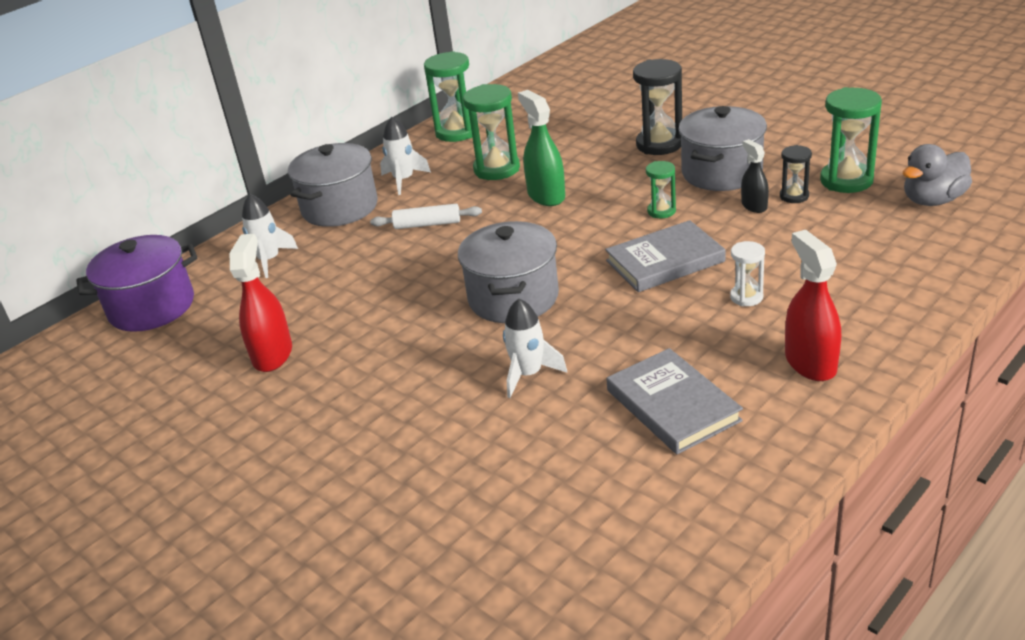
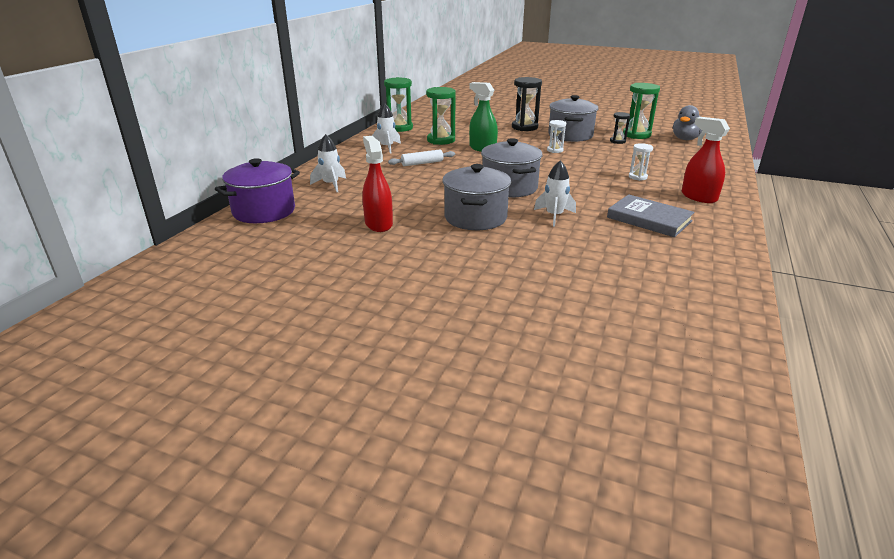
camera: 25 degrees left, 5 degrees down
grey pot [288,143,378,227] -> grey pot moved to [442,164,511,230]
grey book [605,220,725,292] -> none
green hourglass [646,161,676,218] -> white hourglass [547,120,566,153]
black spray bottle [741,139,769,213] -> none

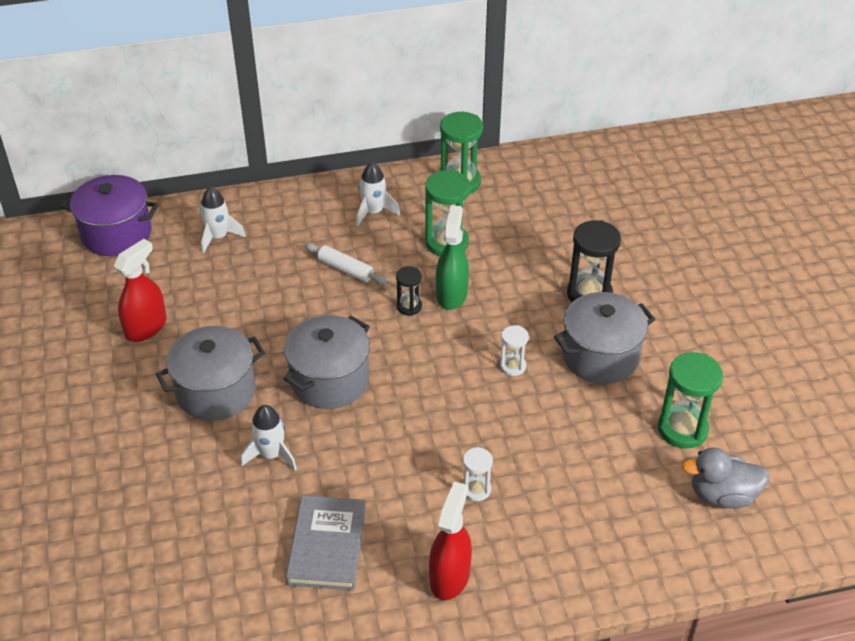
camera: 55 degrees right, 15 degrees up
black hourglass [610,112,630,144] -> black hourglass moved to [396,266,422,316]

